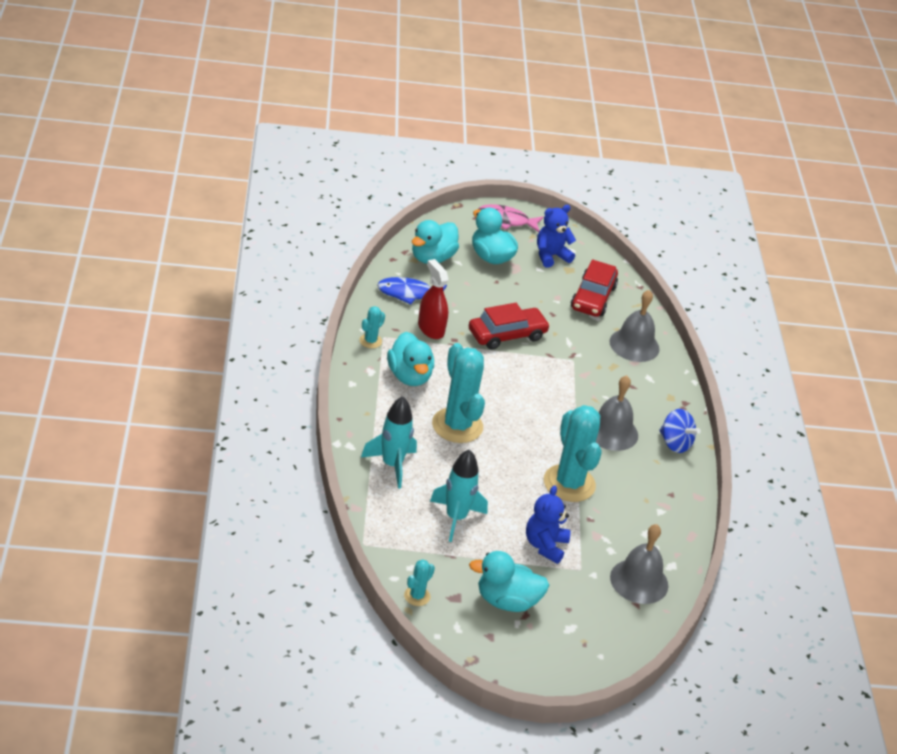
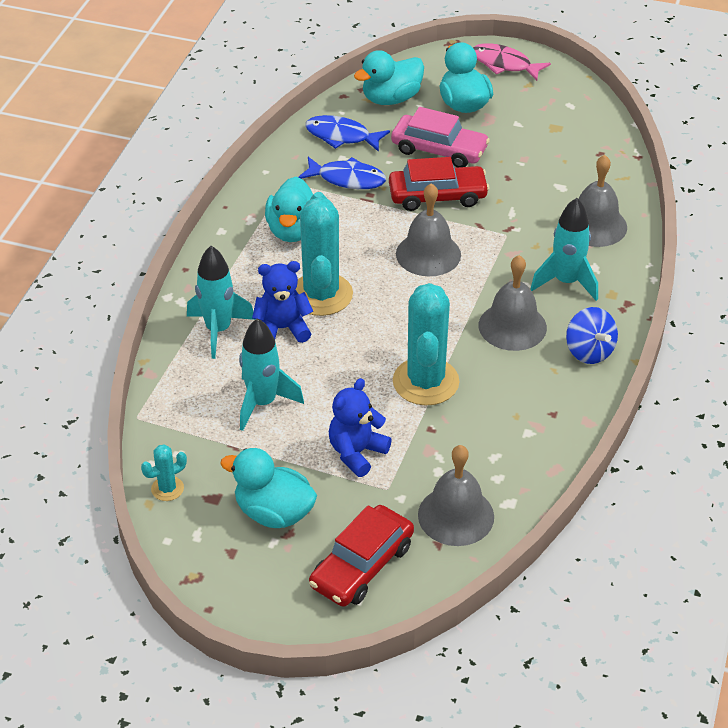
camera: 25 degrees right, 5 degrees up
turquoise cactus [360,306,385,348] -> none
red spray bottle [418,259,449,339] -> blue fish [298,157,386,189]
blue teddy bear [537,205,576,268] -> blue teddy bear moved to [252,261,313,343]
red car [571,259,618,317] -> red car moved to [309,505,414,607]
none -> pink car [391,107,490,167]
none -> grey bell [396,183,461,276]
none -> turquoise rocket [530,198,598,301]

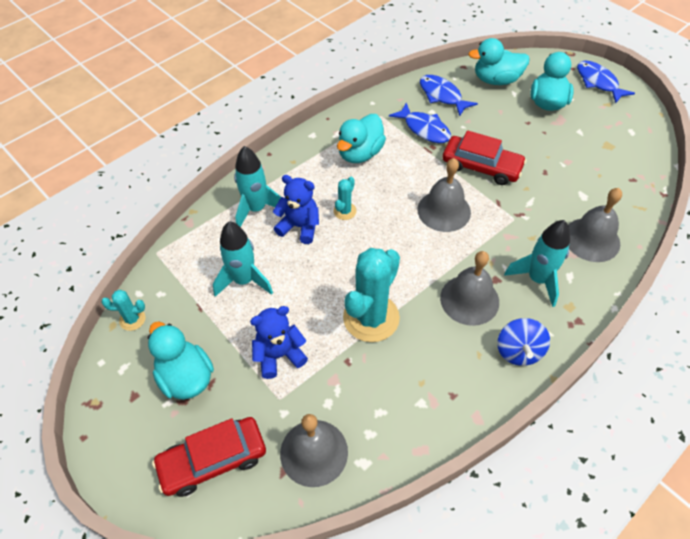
camera: 30 degrees right, 10 degrees up
turquoise cactus [296,192,353,316] -> turquoise cactus [333,177,357,220], size x0.46
pink car [391,107,490,167] -> none
pink fish [473,43,551,81] -> blue fish [577,61,635,104]

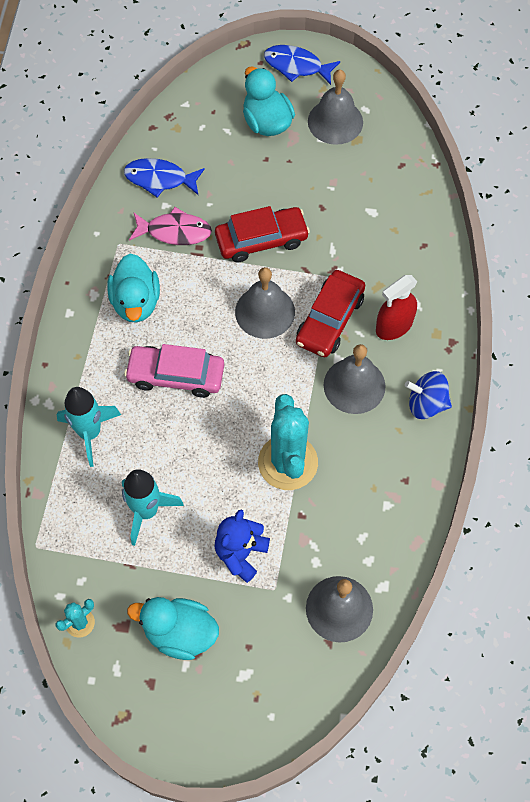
camera: 40 degrees left, 10 degrees up
red car [152,417,266,497] -> red car moved to [296,270,365,357]
blue teddy bear [273,175,319,244] -> none
turquoise cactus [333,177,357,220] -> pink car [124,344,224,398]
blue fish [389,103,451,143] -> pink fish [129,207,212,245]
turquoise duck [468,38,530,85] -> none
blue spinning top [497,318,550,366] -> blue spinning top turned 135 degrees clockwise [405,371,452,419]
turquoise rocket [504,220,570,307] -> red spray bottle [376,275,418,340]
grey bell [568,188,622,262] -> grey bell moved to [308,70,363,145]

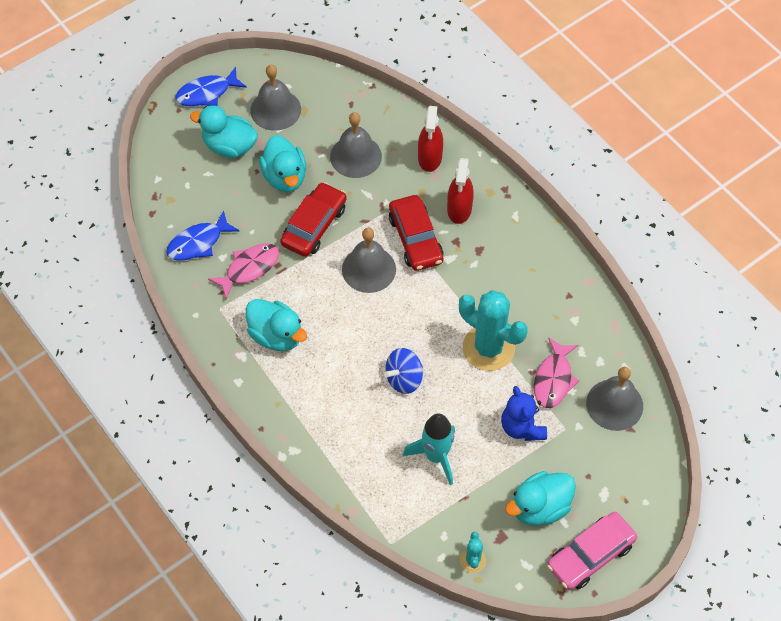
camera: 45 degrees left, 5 degrees down
turquoise rocket [57,387,121,467] -> none
pink car [124,344,224,398] -> pink car moved to [547,512,637,590]
grey bell [324,344,386,414] -> grey bell moved to [330,112,382,178]
blue spinning top [405,371,452,419] -> blue spinning top moved to [384,348,423,394]
none -> turquoise duck [259,135,306,192]
none -> red spray bottle [418,106,443,172]
none -> pink fish [534,337,579,408]

